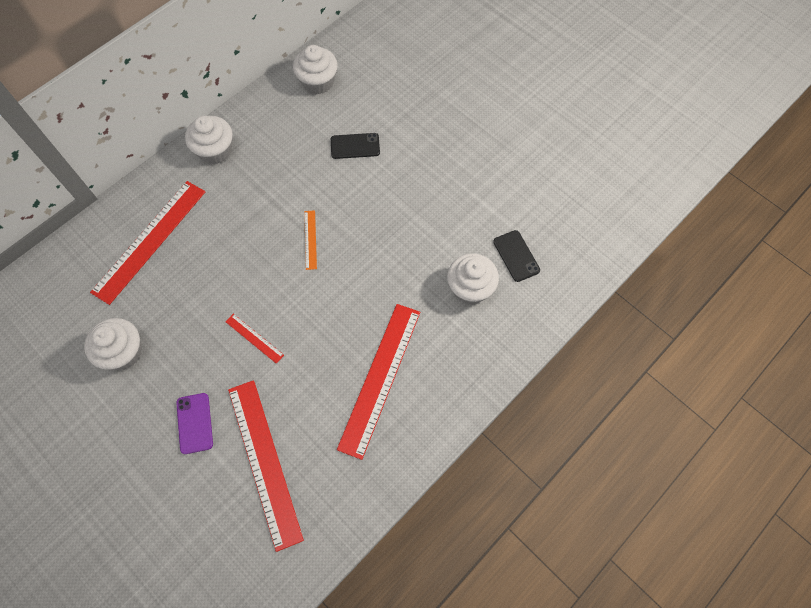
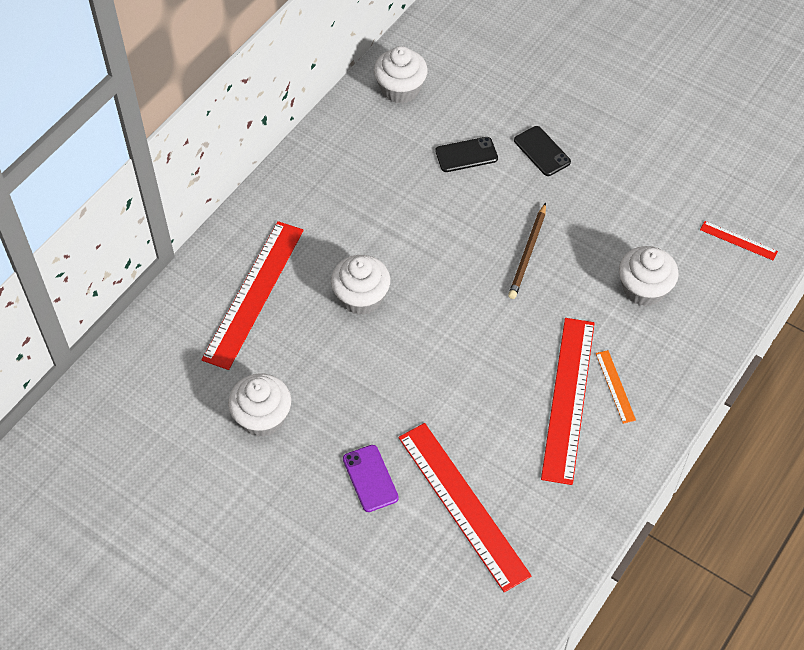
camera: 10 degrees left, 10 degrees down
white cupcake [185,116,232,164] -> white cupcake moved to [331,255,390,315]
red ruler [225,314,284,364] -> red ruler moved to [700,221,778,260]
orange ruler [304,210,317,270] -> orange ruler moved to [596,350,636,424]
black phone [493,230,540,282] -> black phone moved to [514,126,571,176]
none -> brown pencil [508,203,546,299]

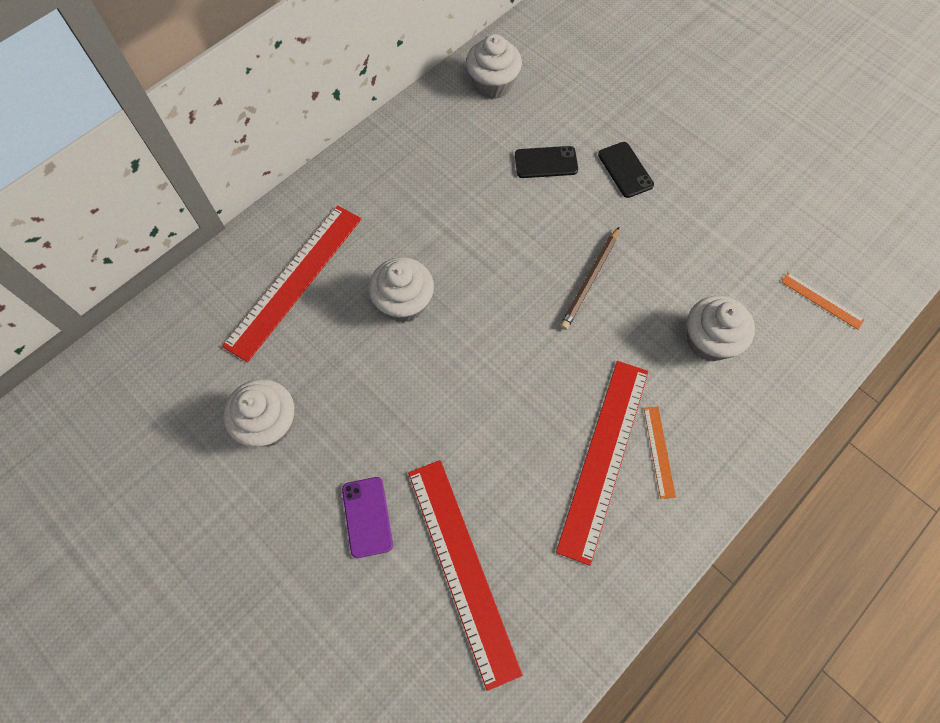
camera: 10 degrees right, 10 degrees up
red ruler [700,221,778,260] -> orange ruler [781,272,865,330]

